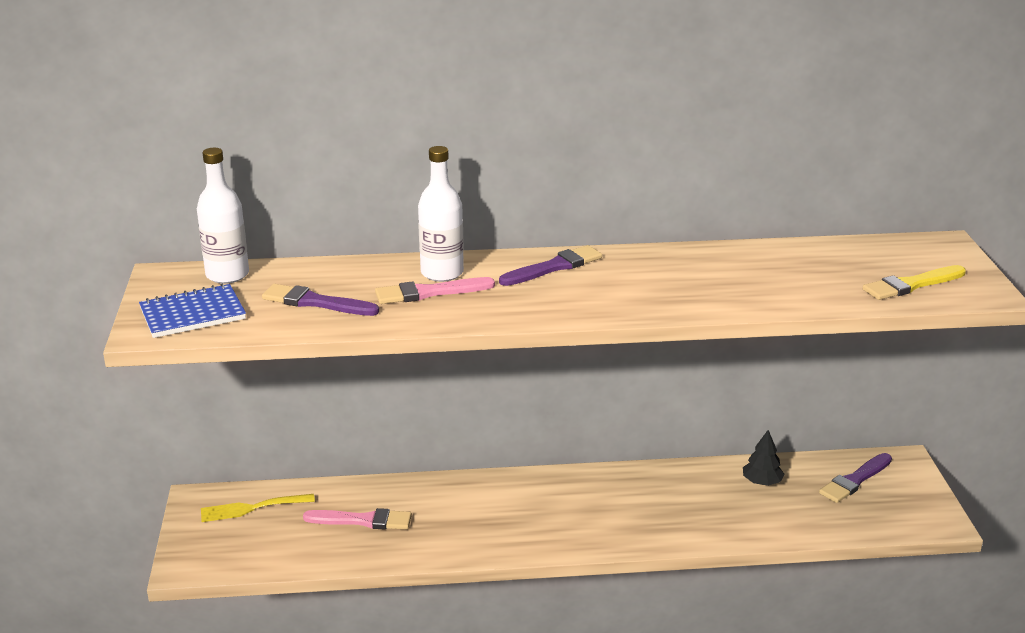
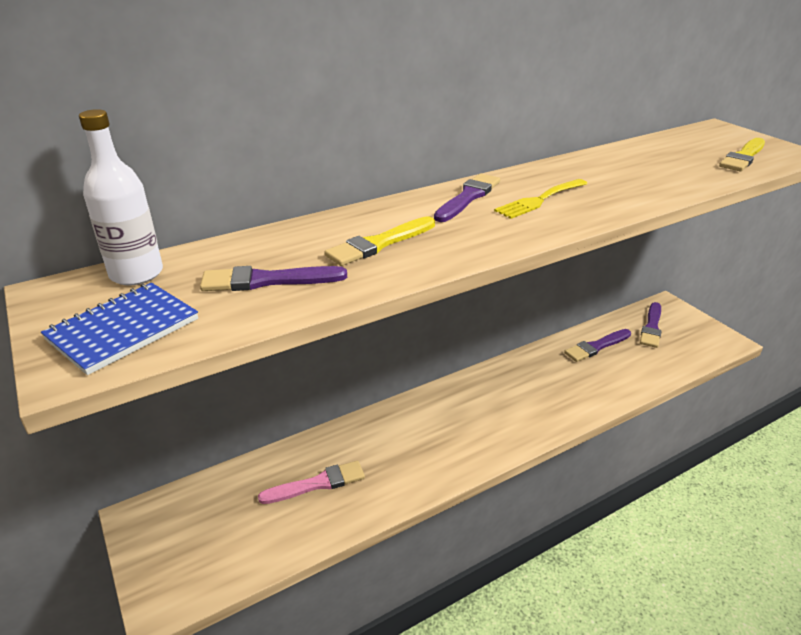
camera: 25 degrees left, 5 degrees up
yellow fork [201,494,315,522] -> yellow fork moved to [494,179,588,219]
pink brush [375,277,495,304] -> yellow brush [324,216,435,266]
white bottle [418,146,464,282] -> none
black tree [743,430,784,486] -> purple brush [564,329,631,362]

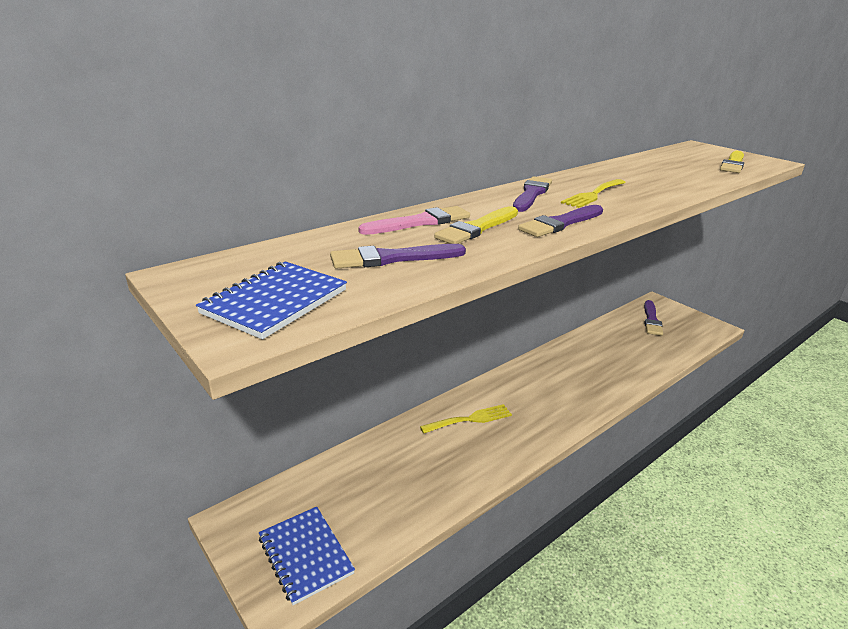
camera: 10 degrees left, 5 degrees down
white bottle [79,109,163,286] -> none
pink brush [258,461,365,504] -> pink brush moved to [359,206,470,235]
purple brush [564,329,631,362] -> purple brush moved to [518,205,603,237]
none -> blue notebook [259,506,355,605]
none -> yellow fork [420,404,512,434]

